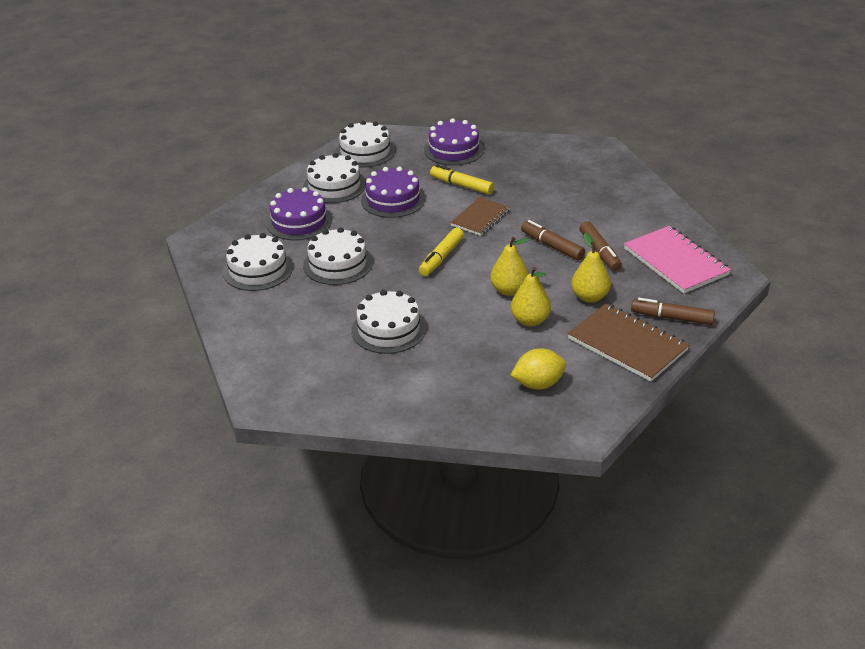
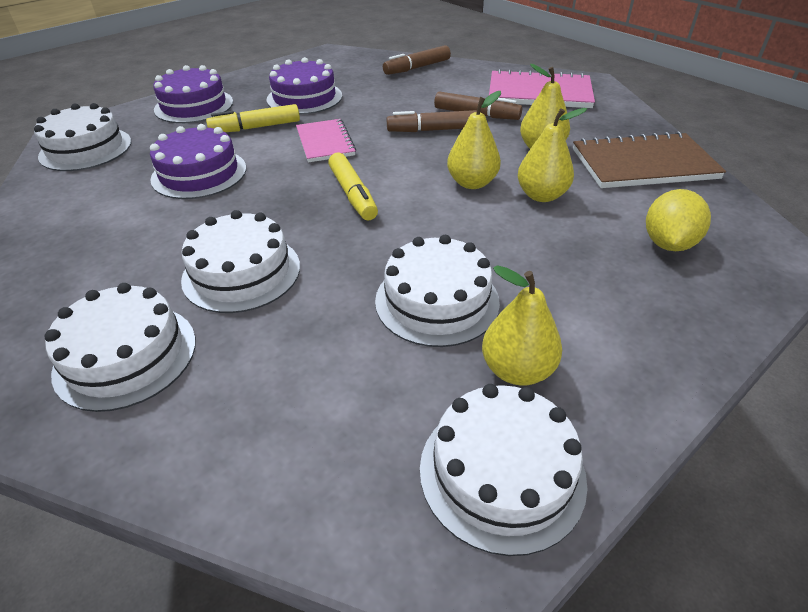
camera: 50 degrees left, 5 degrees up
purple cake [266,187,332,241] -> purple cake moved to [267,57,342,115]
white cake [303,153,366,203] -> white cake moved to [420,384,587,556]
brown notebook [450,197,510,236] -> pink notebook [296,119,356,162]
brown marker [631,298,715,325] -> brown marker moved to [383,45,451,75]
none -> yellow pear [482,265,562,386]

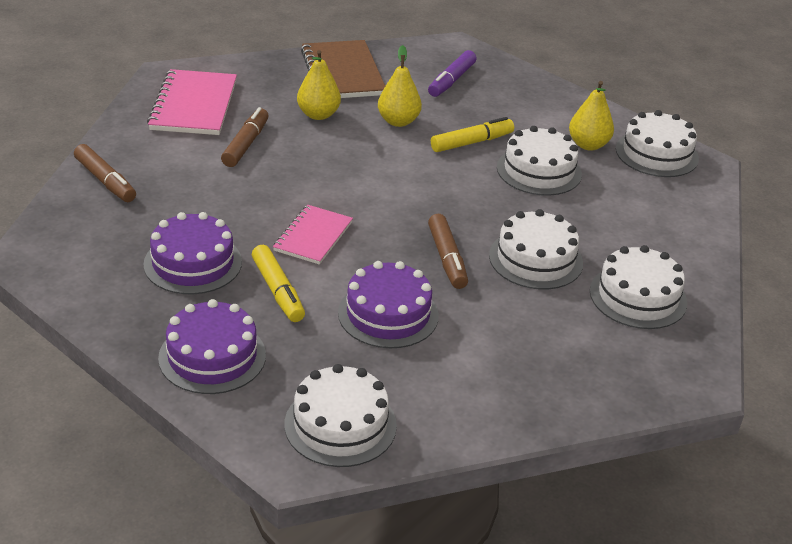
camera: 100 degrees left, 5 degrees down
pink notebook [296,119,356,162] -> pink notebook turned 45 degrees counterclockwise [273,205,353,265]
yellow marker [328,153,378,220] -> yellow marker moved to [431,117,514,152]
brown marker [387,110,477,132] -> brown marker moved to [428,214,468,289]
yellow pear [447,91,501,189] -> none
yellow lemon [646,189,711,251] -> purple marker [428,50,477,97]

